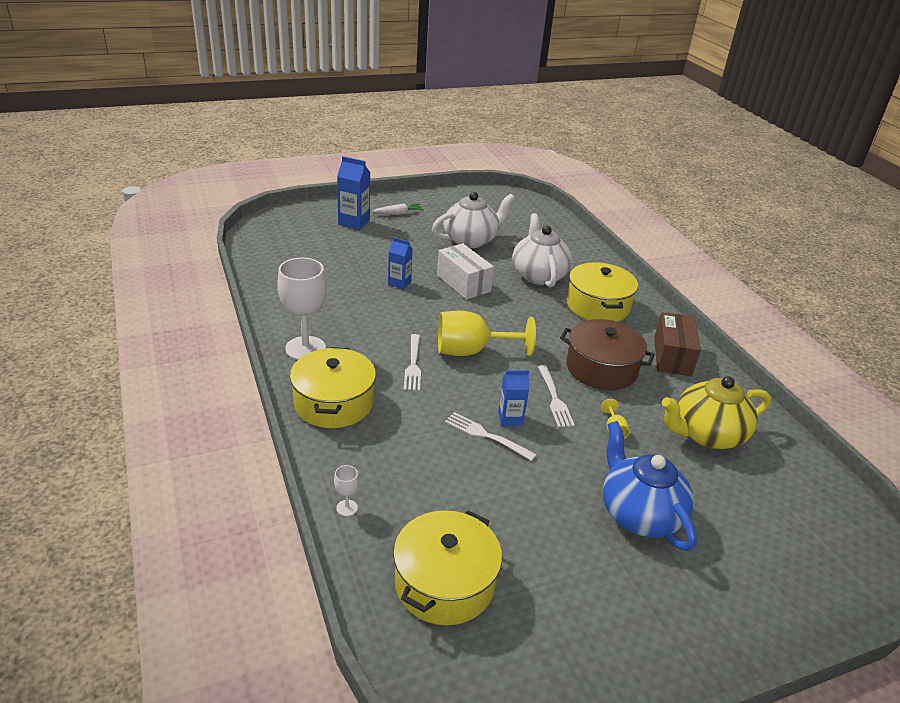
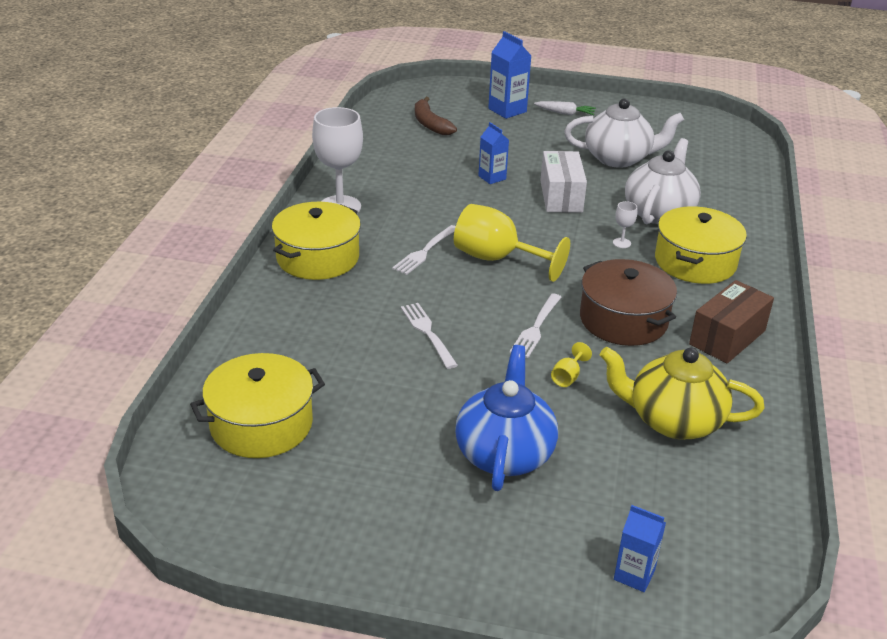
camera: 35 degrees right, 0 degrees up
white goblet [334,465,359,516] -> white goblet moved to [613,201,637,248]
blue carton [498,370,529,426] -> blue carton moved to [614,505,666,592]
none -> brown banana [415,97,457,135]

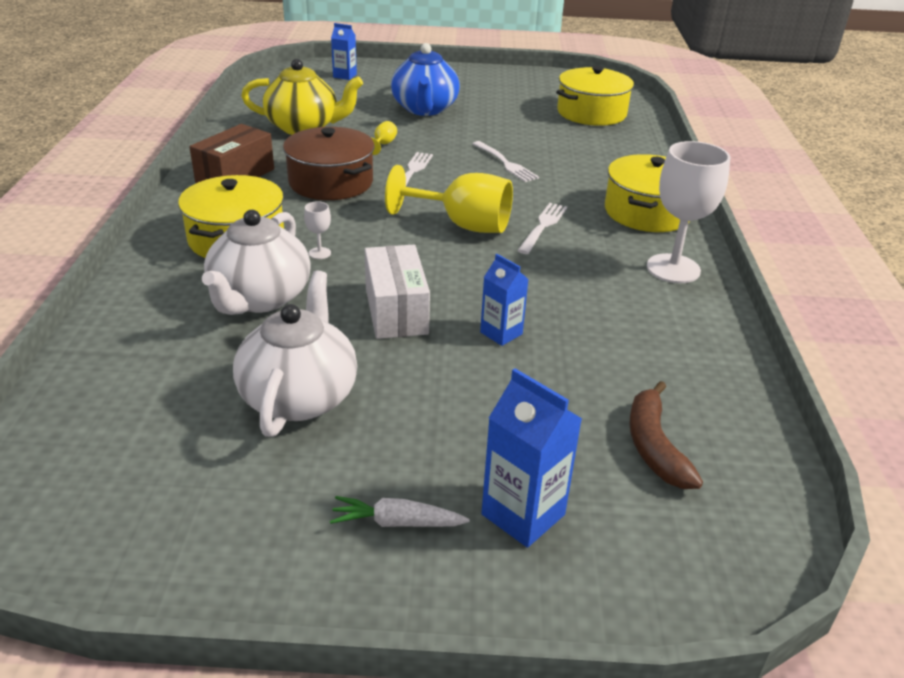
camera: 170 degrees right, 0 degrees up
brown banana [415,97,457,135] -> brown banana turned 150 degrees counterclockwise [629,381,703,489]
white teapot [564,98,684,168] -> white teapot turned 105 degrees clockwise [233,270,357,437]

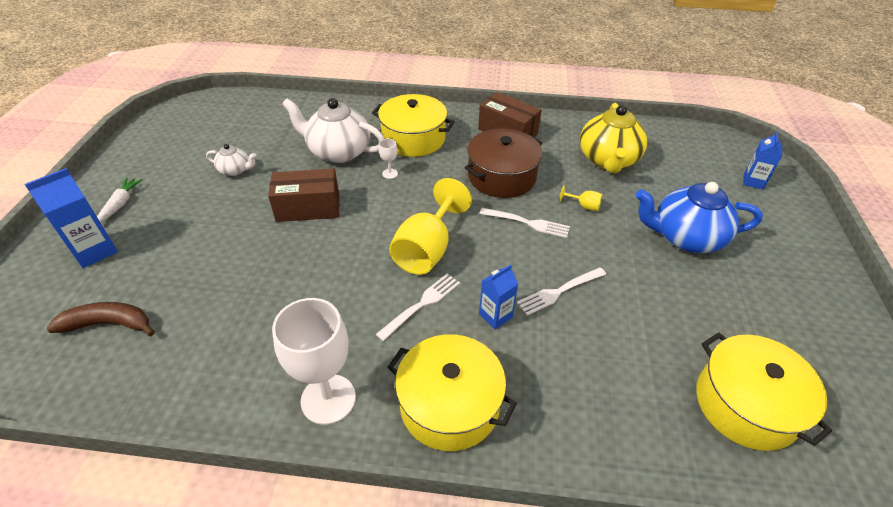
camera: 95 degrees right, 10 degrees up
white teapot [233,270,357,437] -> white teapot [206,144,256,176], size x0.50
white box [365,245,430,339] -> brown box [268,169,339,222]
blue carton [480,254,529,346] -> blue carton moved to [479,264,518,329]
white fork [517,203,567,254] -> white fork turned 75 degrees counterclockwise [376,274,460,341]

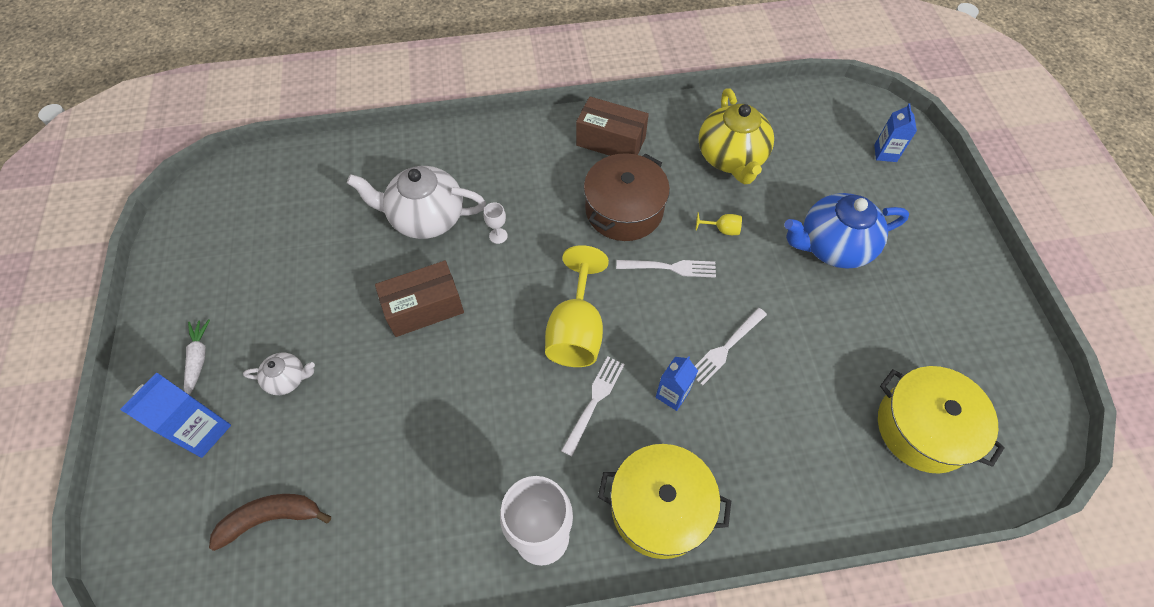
camera: 15 degrees left, 15 degrees up
white teapot [206,144,256,176] -> white teapot moved to [243,352,315,395]
yellow pot [372,94,455,157] -> none

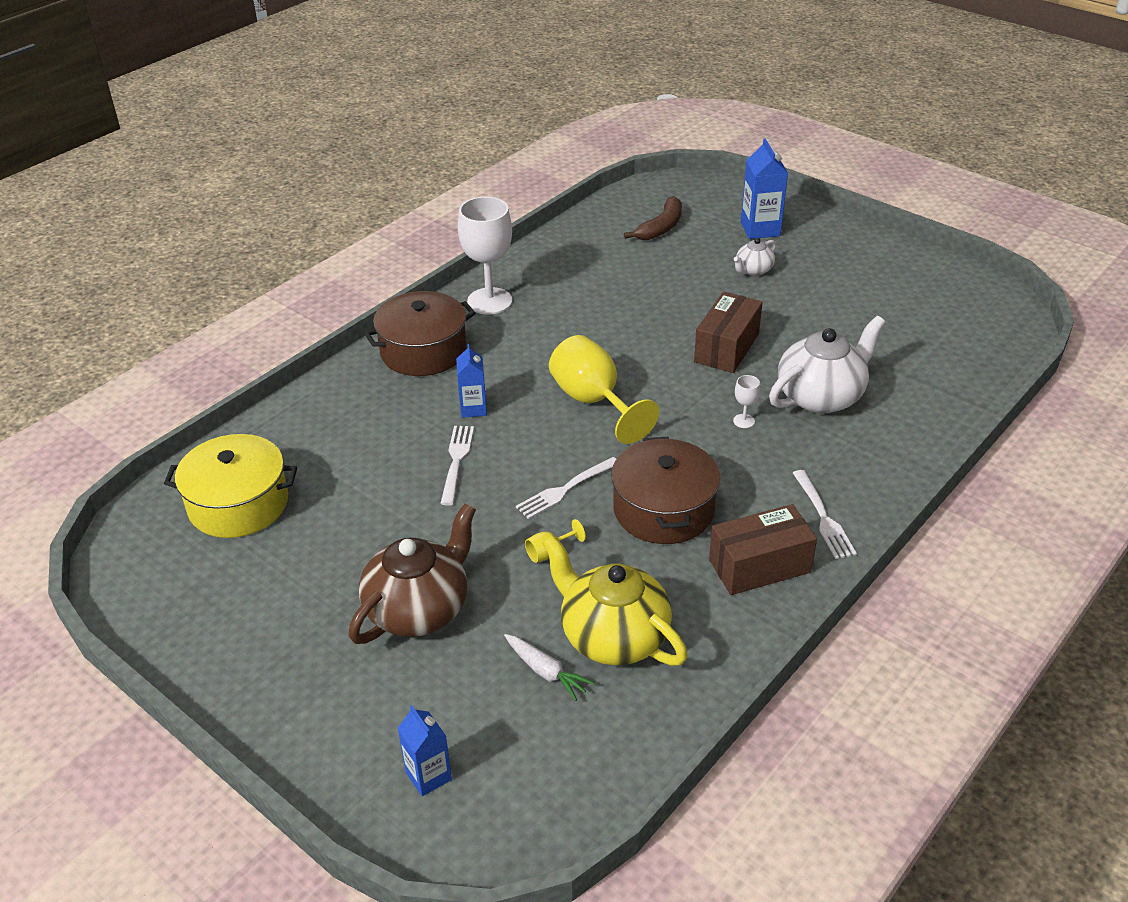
camera: 140 degrees right, 20 degrees down
white carrot [184,319,210,395] -> white carrot moved to [504,634,594,701]
white fork [561,356,625,456] -> white fork moved to [793,470,857,559]
yellow pot [598,444,731,559] -> brown pot [364,291,475,376]
blue teapot [784,193,909,269] -> brown teapot [349,503,476,644]

